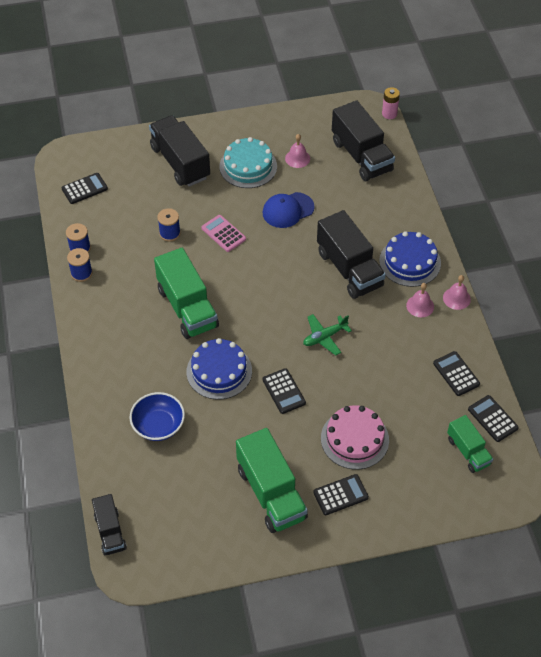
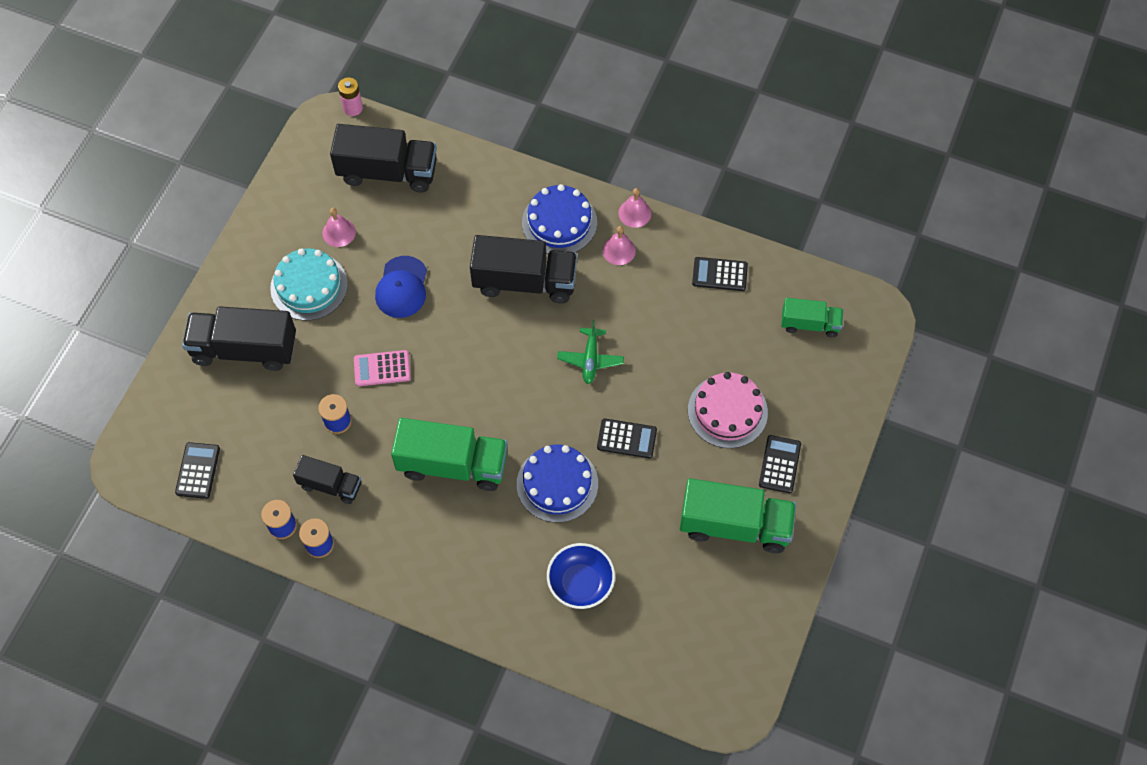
camera: 55 degrees left, 10 degrees up
black truck [92,494,127,555] -> black truck moved to [293,455,361,504]
black calculator [468,395,519,442] -> none

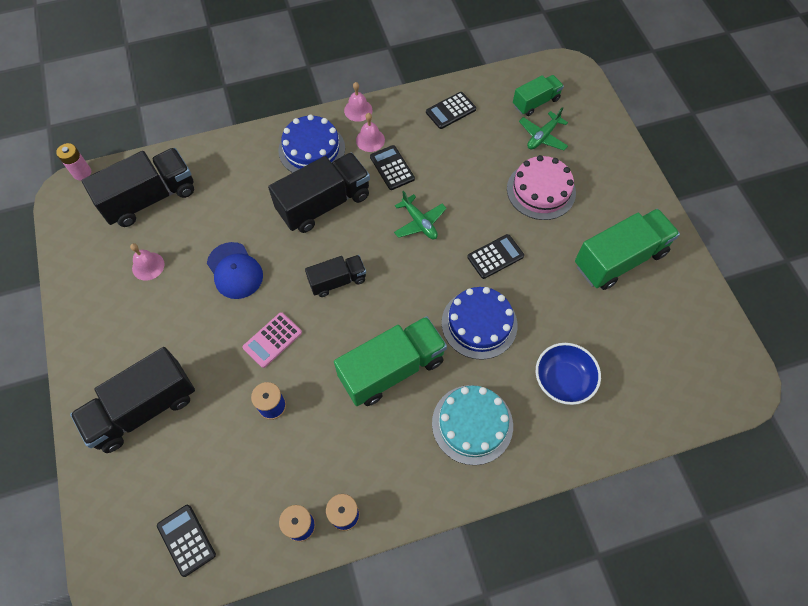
camera: 40 degrees left, 0 degrees up
turquoise cake [270,248,348,321] -> turquoise cake moved to [432,385,513,465]
black truck [293,455,361,504] -> black truck moved to [305,255,366,297]
black calculator [759,435,801,493] -> black calculator moved to [370,145,415,190]
none -> green plane [519,107,568,150]

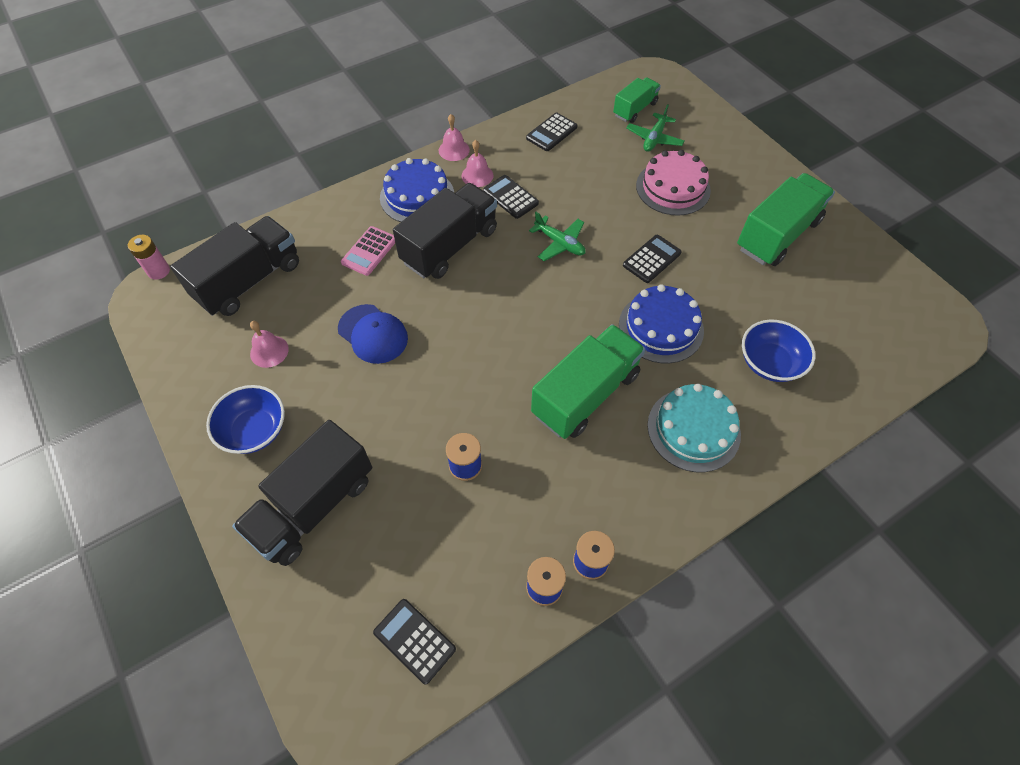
camera: 15 degrees left, 5 degrees down
pink calculator [243,312,302,368] -> pink calculator moved to [341,226,395,276]
black truck [305,255,366,297] -> none
none -> blue bowl [206,385,285,454]

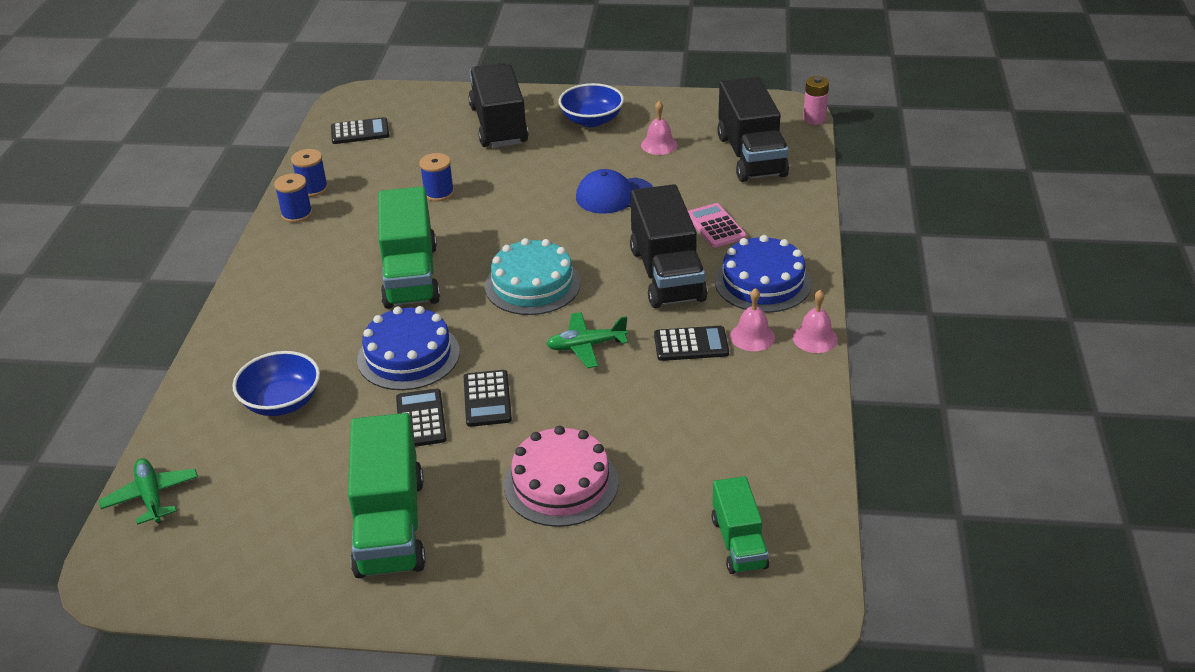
camera: 130 degrees right, 20 degrees down
black calculator [526,113,577,151] -> black calculator moved to [396,389,447,447]
green plane [627,104,685,152] -> green plane moved to [99,458,198,525]
turquoise cake [647,384,741,472] -> turquoise cake moved to [485,238,581,315]

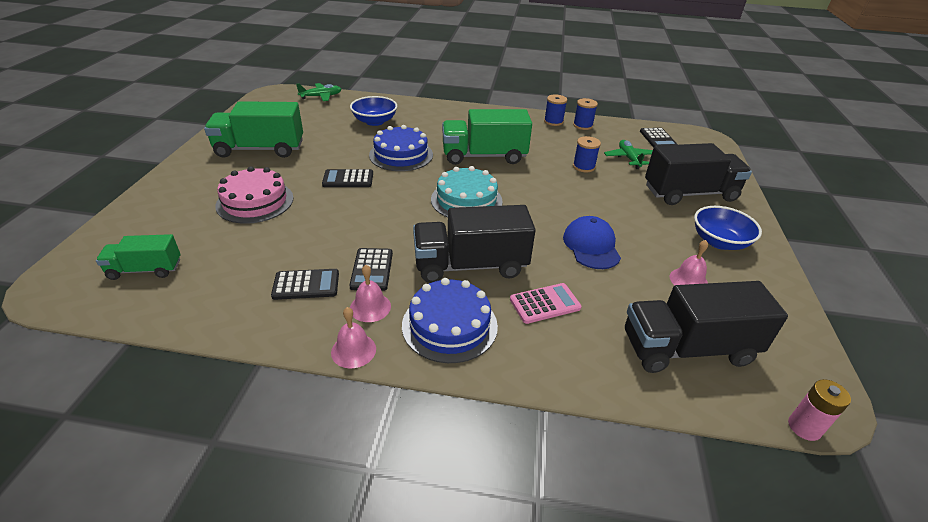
camera: 90 degrees right, 0 degrees up
black calculator [396,389,447,447] -> black calculator moved to [271,269,339,300]
green plane [546,312,628,368] -> green plane moved to [604,140,653,169]

